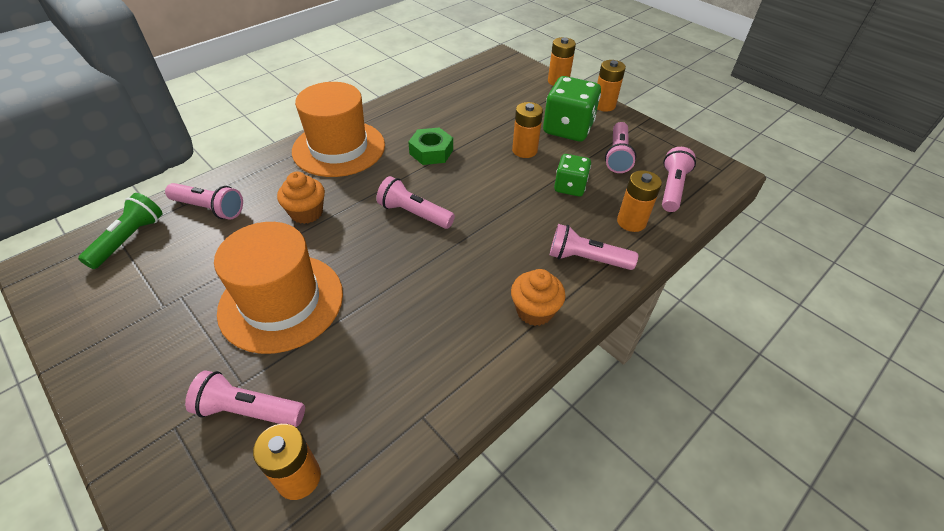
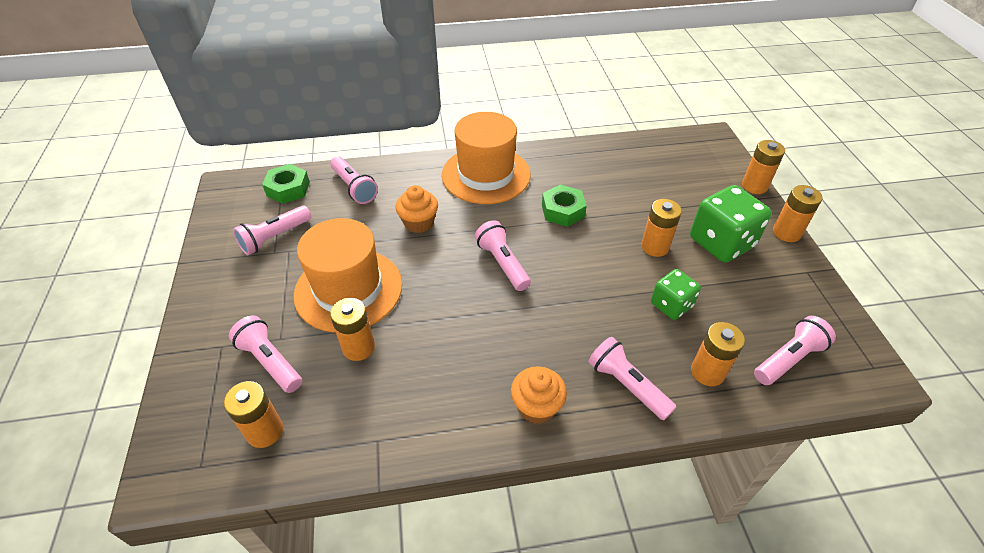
camera: 35 degrees right, 0 degrees up
green flashlight [78,193,163,269] -> green nut [262,164,310,204]
pink flashlight [605,122,636,173] -> pink flashlight moved to [233,205,311,255]
none -> orange battery [330,298,375,361]

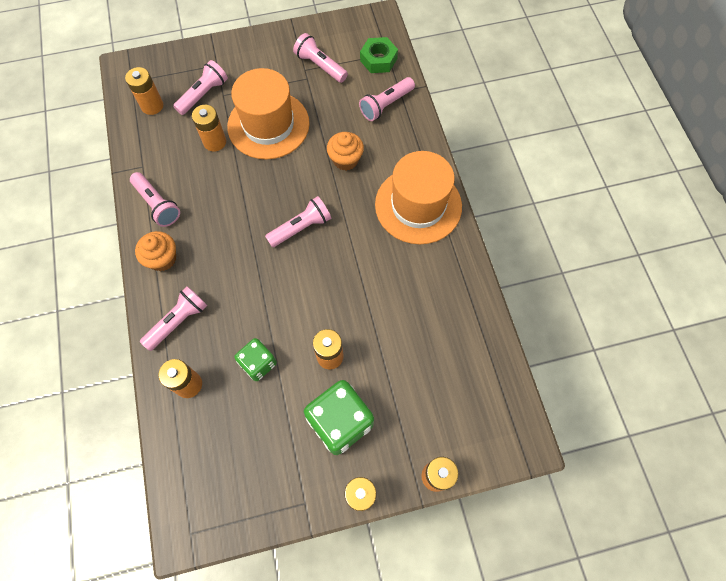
camera: 85 degrees right, 20 degrees up
green nut [542,185,587,227] -> none
pink flashlight [754,316,836,385] -> pink flashlight moved to [130,172,180,227]

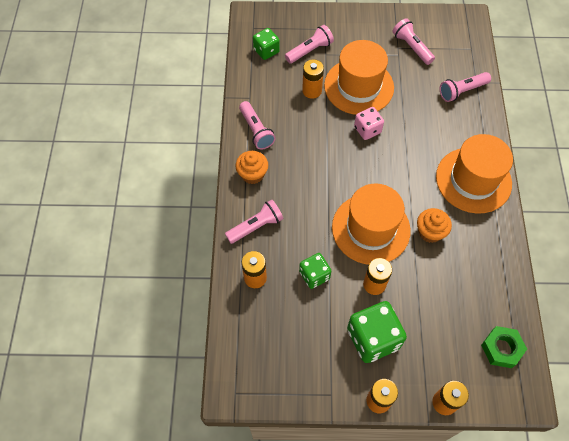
camera: 15 degrees right, 5 degrees down
orange battery [125,67,163,115] -> green dice [253,28,280,60]
pink flashlight [265,196,331,247] -> none
orange cupcake [327,132,364,171] -> orange cupcake moved to [417,208,452,243]
green nut [360,37,398,73] -> green nut moved to [481,326,527,368]
none -> orange hat [332,183,411,265]
none -> pink dice [354,107,384,140]

